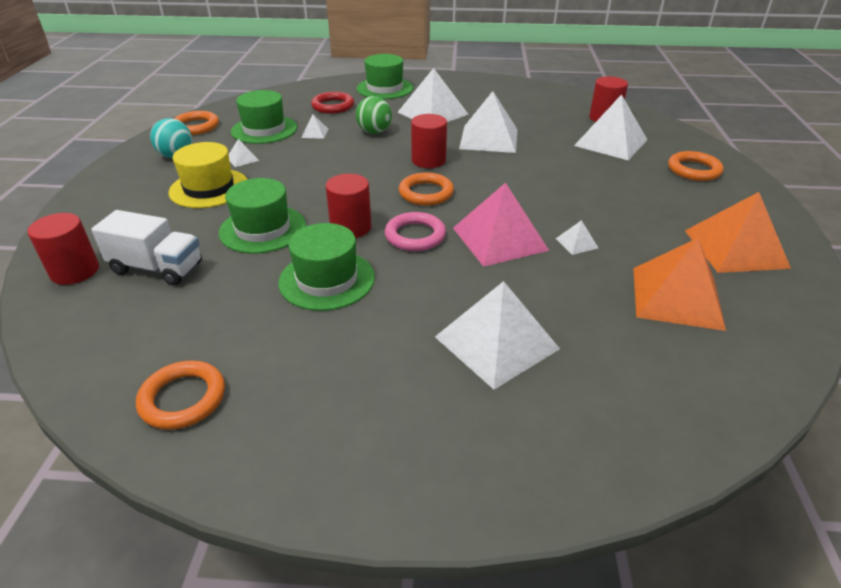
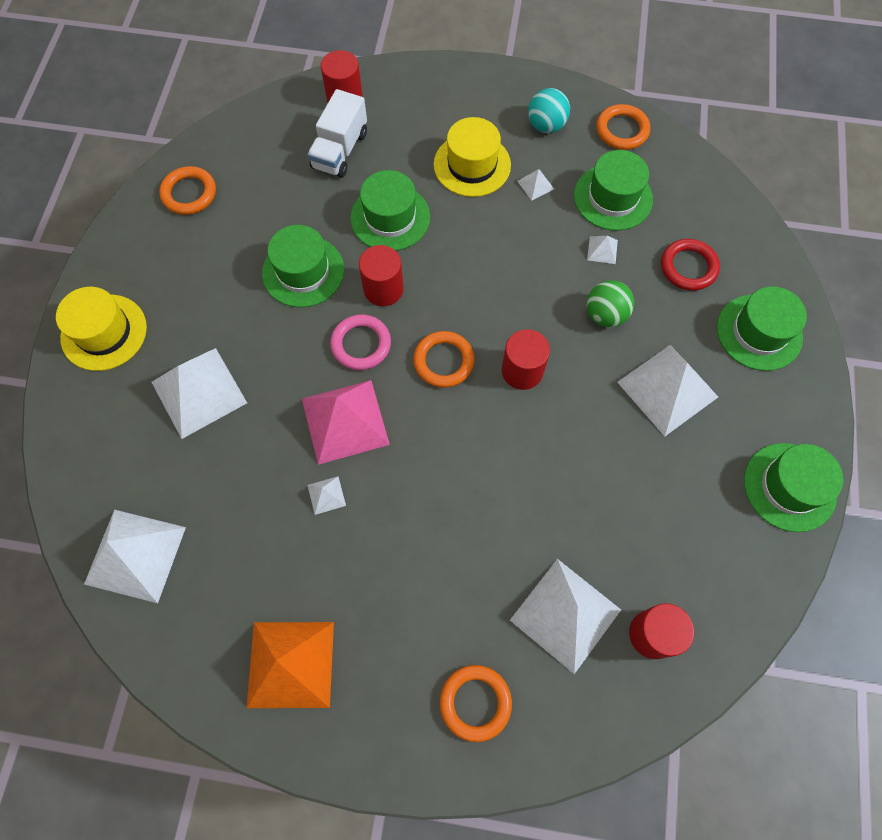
camera: 95 degrees right, 30 degrees up
white pyramid [459,91,517,153] -> white pyramid moved to [84,510,186,603]
orange pyramid [633,238,726,331] -> none
none -> yellow hat [56,287,147,371]
none -> green hat [744,443,843,532]

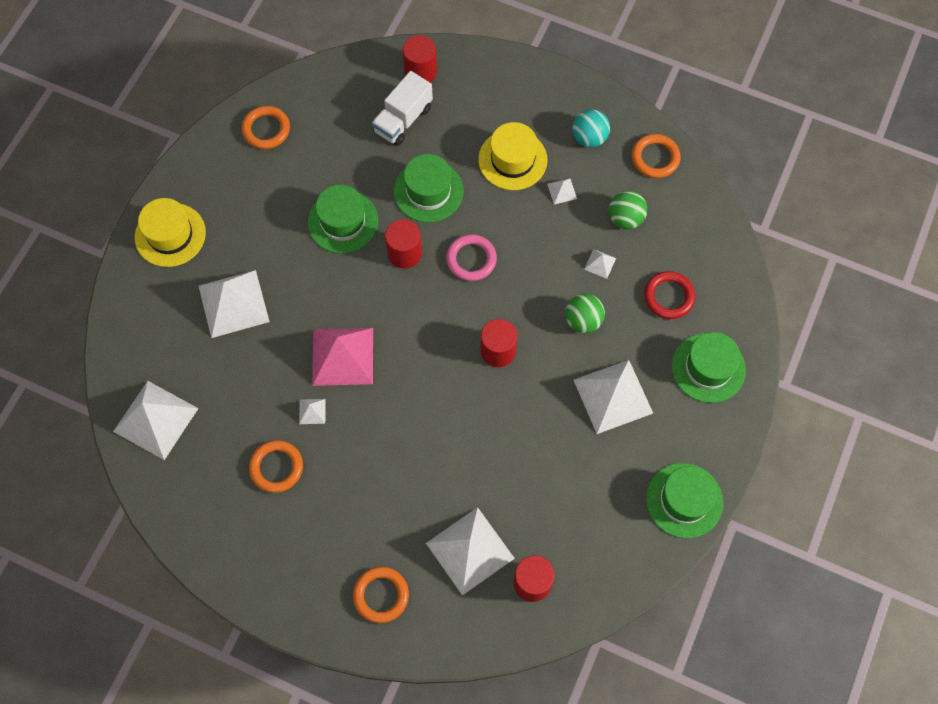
camera: 15 degrees right, 0 degrees up
orange pyramid [247,622,334,708] -> none
pink ring [330,314,391,370] -> pink ring moved to [446,234,497,281]
orange ring [413,331,475,388] -> orange ring moved to [249,440,303,493]
green hat [574,150,653,231] -> green ball [609,191,647,229]

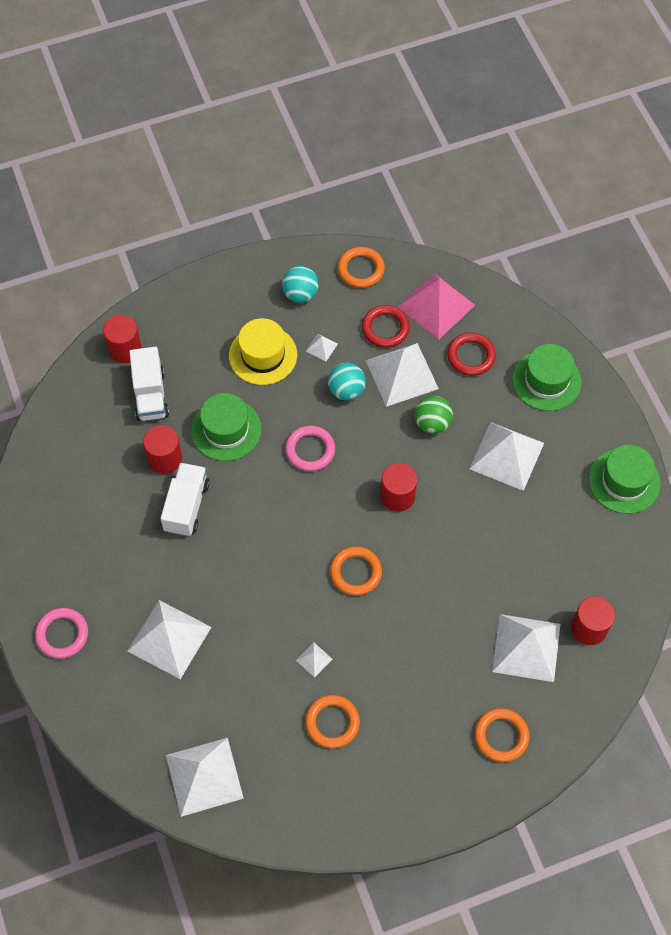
camera: 45 degrees left, 5 degrees down
yellow hat [135,198,206,267] -> pink ring [35,608,88,659]
orange ring [241,106,290,149] -> orange ring moved to [330,546,382,596]
green hat [308,185,378,253] -> white truck [160,463,210,537]
pink pyramid [312,328,373,386] -> pink pyramid moved to [398,273,475,340]
red cylinder [385,219,422,269] -> red cylinder moved to [143,425,182,474]
white pyramid [584,249,616,279] -> white pyramid [365,343,439,407], size x2.35
green ball [609,191,647,229] -> red ring [362,305,410,348]
none -> turquoise ball [328,363,366,401]

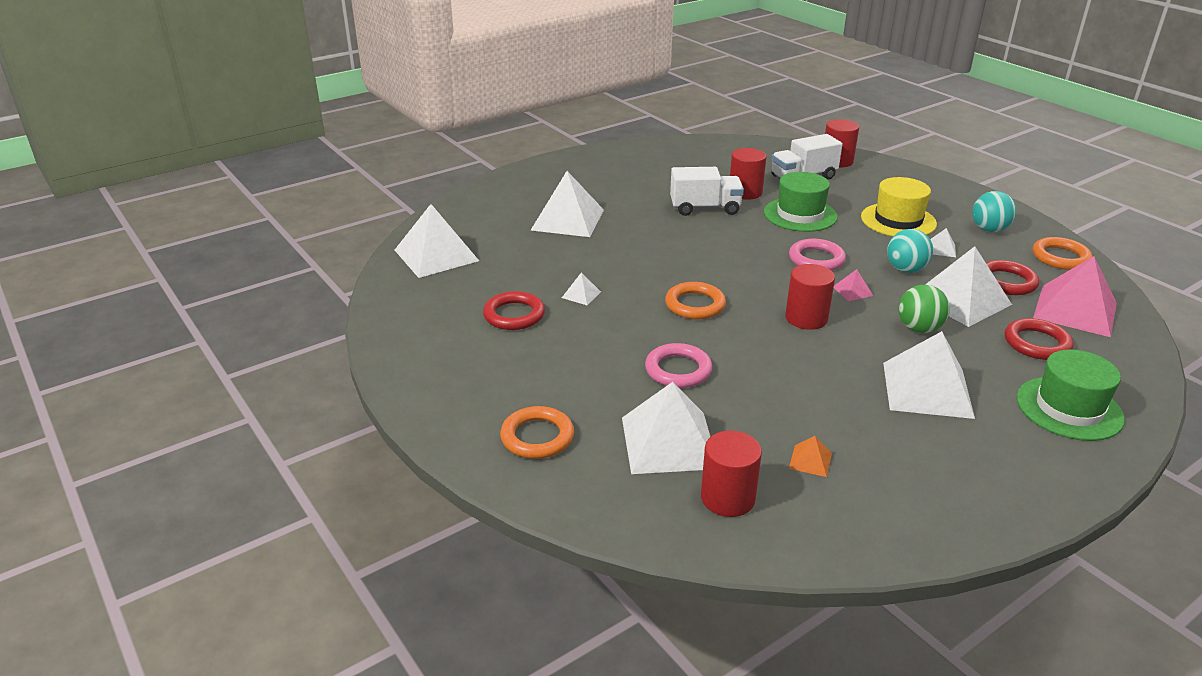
camera: 75 degrees right, 30 degrees down
pink ring [35,608,88,659] -> pink ring moved to [645,343,712,388]
orange ring [305,695,360,748] -> red ring [483,291,545,330]
green hat [589,445,661,514] -> none
none -> orange pyramid [789,436,832,477]
none -> pink pyramid [834,269,873,301]

